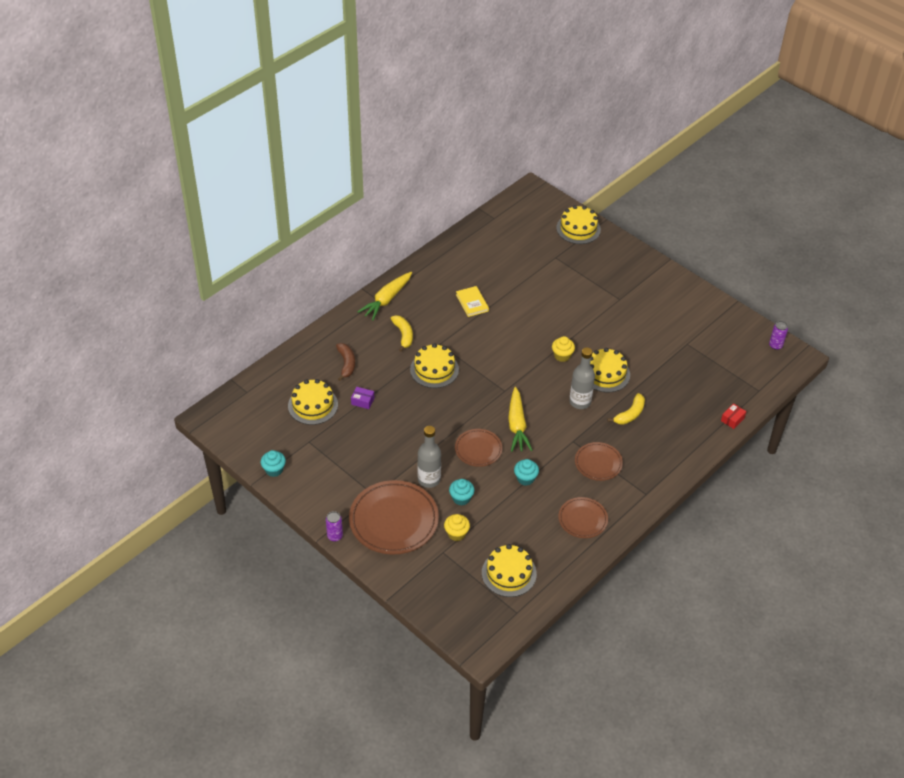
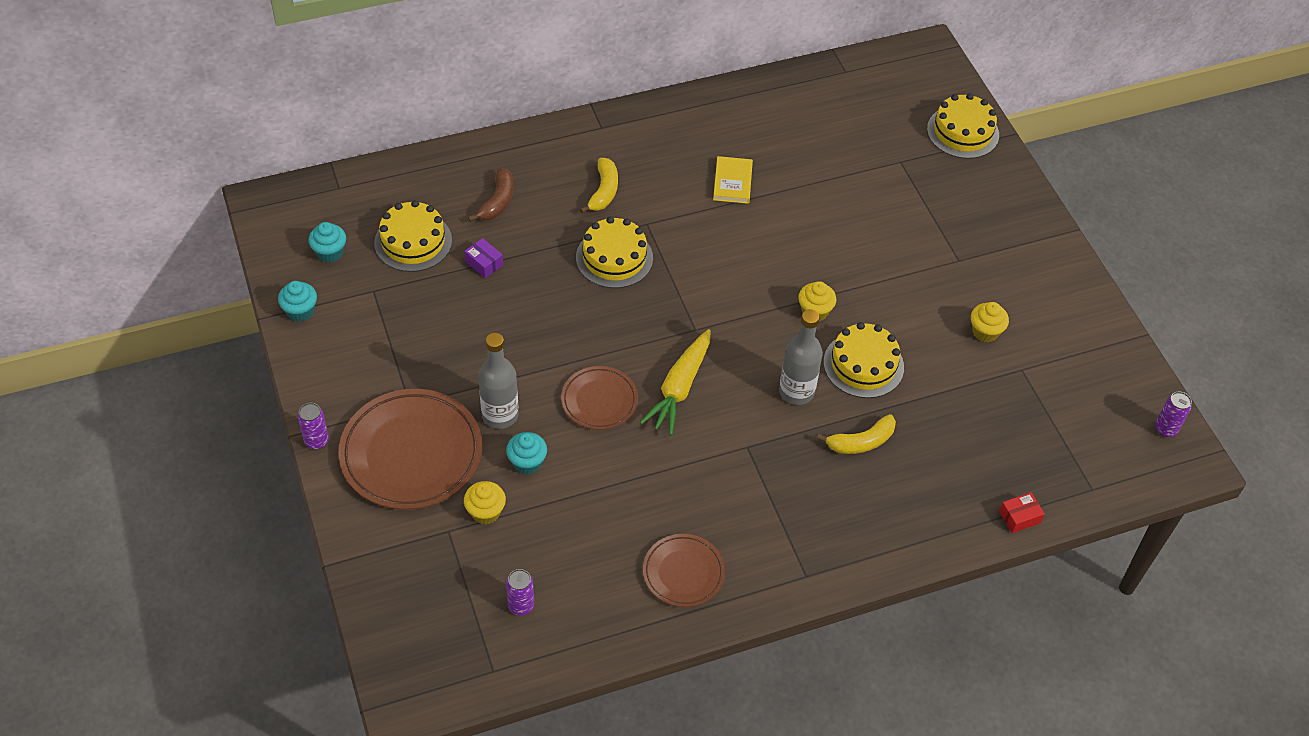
camera: 25 degrees right, 5 degrees up
yellow carrot [357,272,412,320] -> none
yellow cake [482,544,537,597] -> purple can [506,569,534,616]
turquoise cupcake [514,459,539,486] -> turquoise cupcake moved to [308,222,346,263]
brown plate [575,442,623,481] -> none
none -> yellow cupcake [971,302,1009,342]

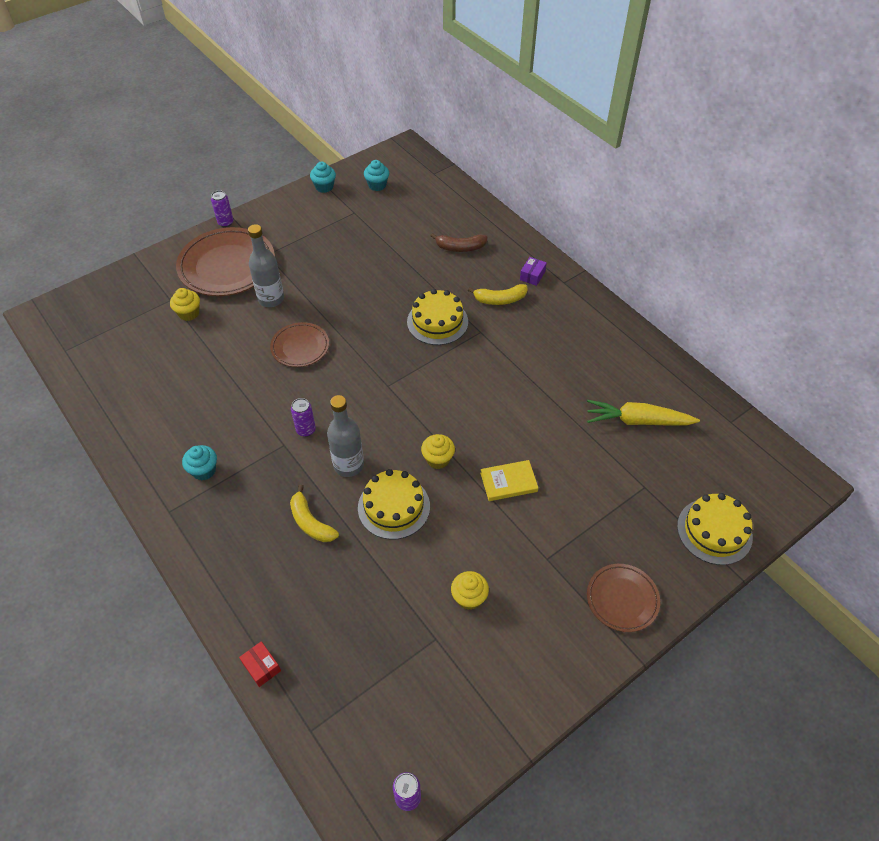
camera: 75 degrees right, 0 degrees up
yellow cake [374,200,452,272] -> none
purple box [464,238,503,278] -> purple box moved to [520,257,547,286]
turquoise cupcake [506,432,547,474] -> turquoise cupcake moved to [182,445,217,481]
purple can [506,569,534,616] -> purple can moved to [291,398,316,437]
yellow carrot [640,329,711,435] -> yellow carrot moved to [587,400,700,425]
brown plate [643,534,725,607] -> brown plate moved to [587,564,660,632]
yellow book [713,156,753,204] -> yellow book moved to [480,460,538,501]

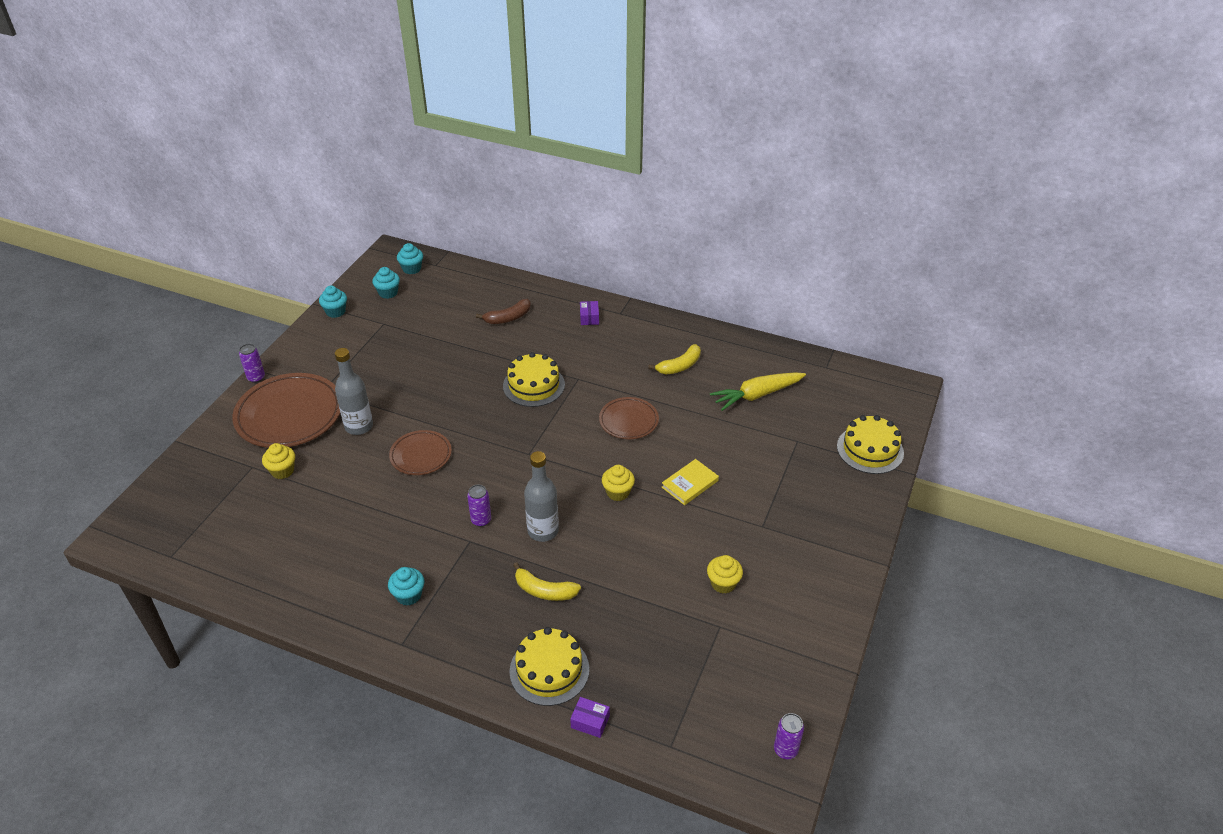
camera: 30 degrees left, 10 degrees down
red box [239,641,281,687] -> purple box [570,697,610,738]
yellow cake [358,469,430,540] -> yellow cake moved to [509,627,589,706]
yellow banana [468,284,528,305] -> yellow banana moved to [648,344,701,375]
brown plate [587,564,660,632] -> brown plate moved to [599,397,659,439]
none -> turquoise cupcake [397,243,423,274]

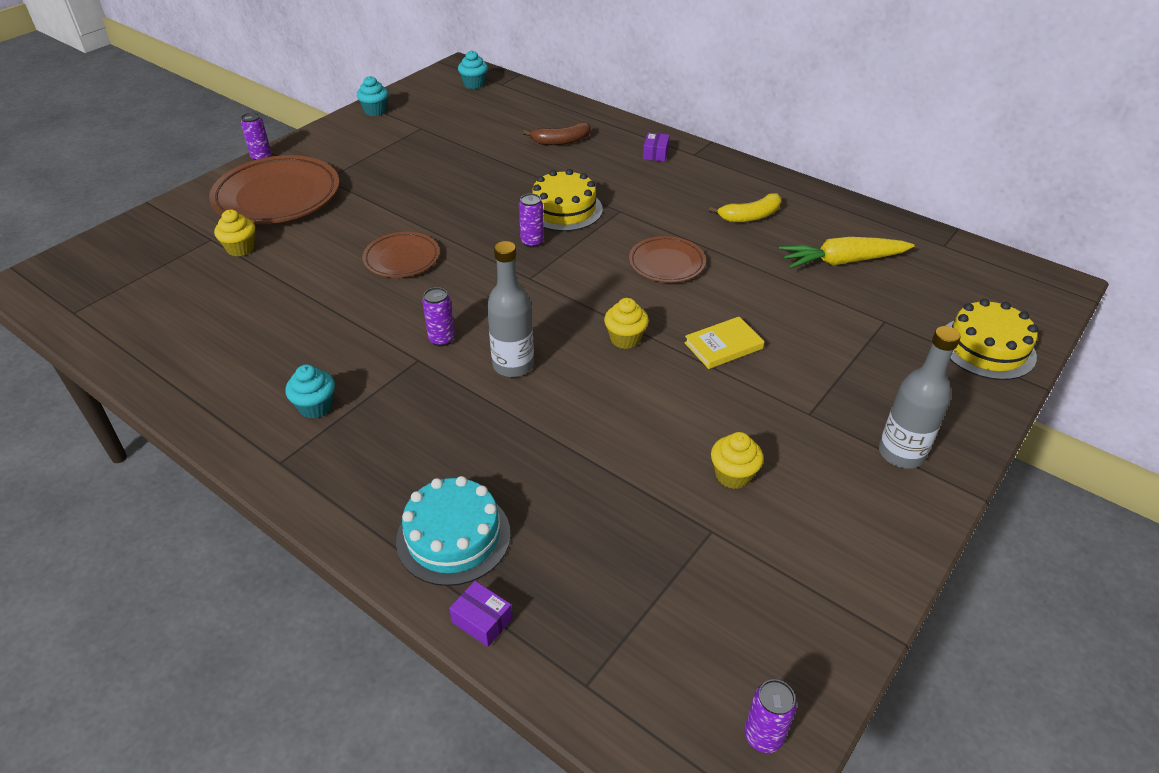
camera: 15 degrees right, 0 degrees up
grey bottle [335,348,373,435] -> grey bottle moved to [879,326,961,468]
turquoise cupcake [372,267,400,299] -> none
yellow cake [509,627,589,706] -> turquoise cake [396,476,511,586]
yellow banana [513,562,581,601] -> none
none -> purple can [519,193,544,248]

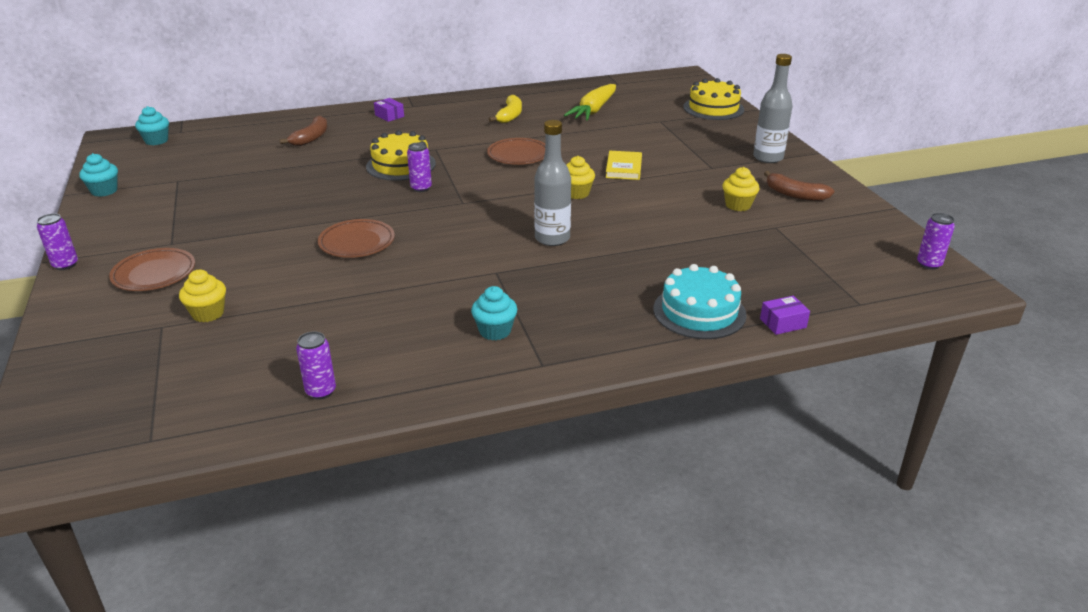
camera: 55 degrees left, 10 degrees down
brown plate [209,155,339,224] -> brown plate [109,248,195,291], size x0.56
purple can [422,287,455,346] -> purple can moved to [296,331,336,400]
none -> brown banana [764,171,834,201]

